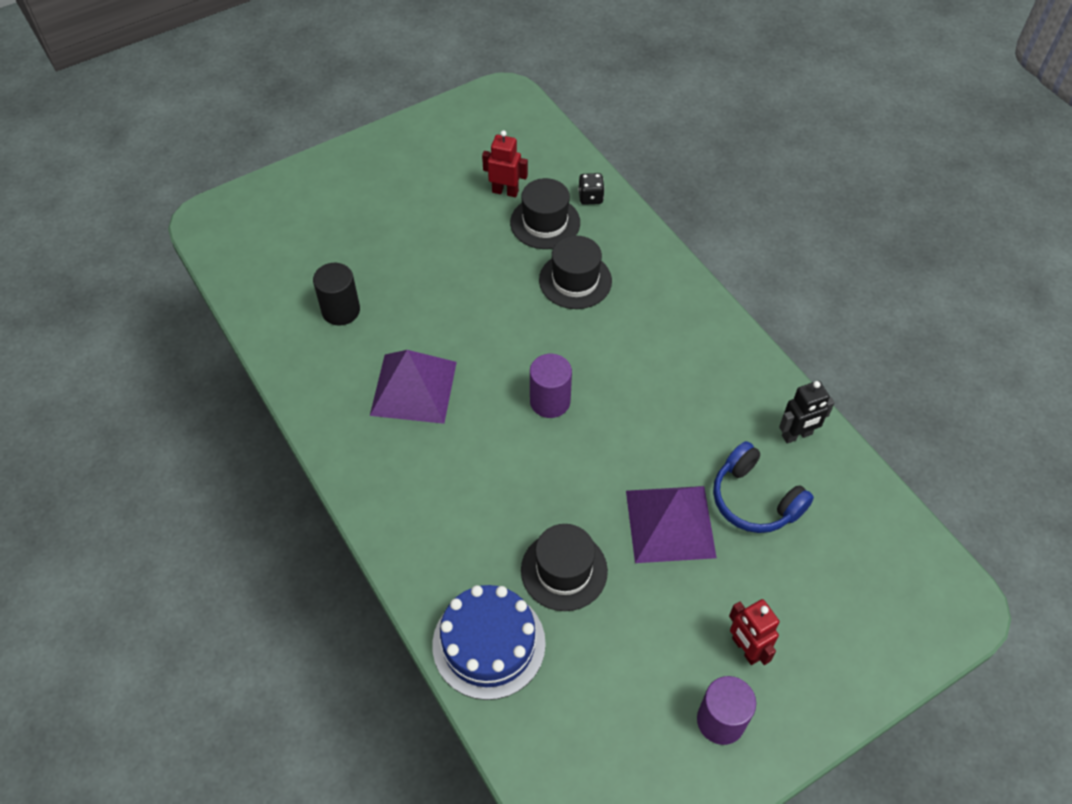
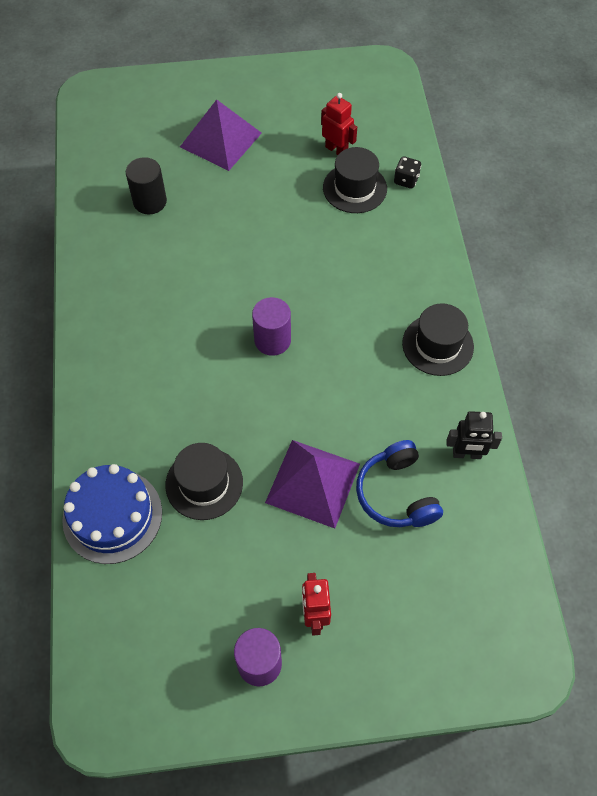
camera: 25 degrees right, 5 degrees up
purple pyramid [370,350,457,424] -> purple pyramid moved to [180,100,262,171]
black hat [539,236,612,309] -> black hat moved to [402,303,474,376]

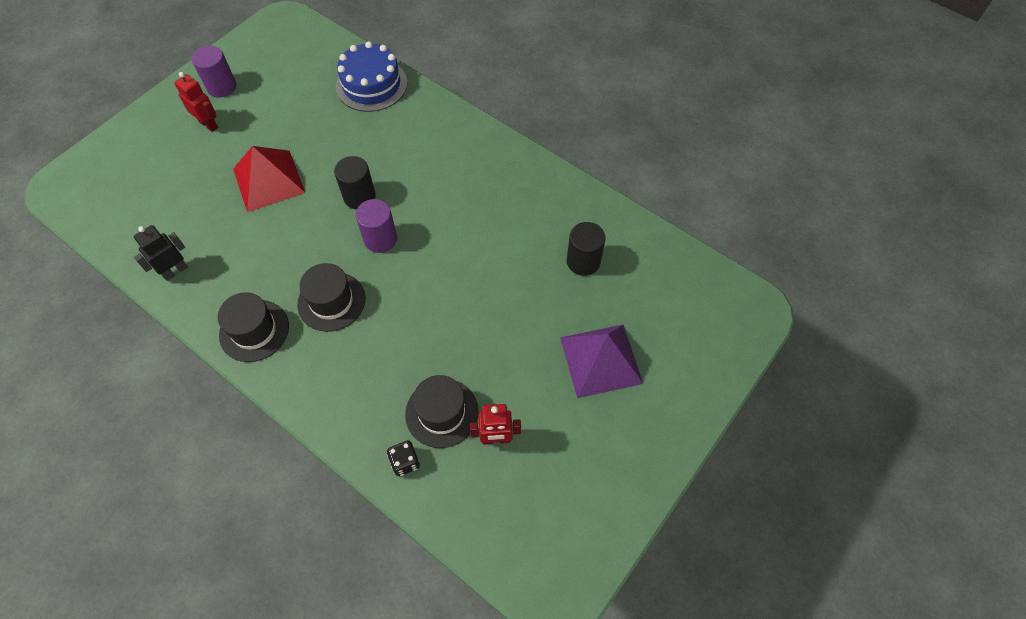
camera: 135 degrees right, 0 degrees up
black hat [165,443,243,520] -> black hat moved to [297,263,365,332]
purple pyramid [265,440,360,529] -> red pyramid [233,146,305,212]
blue headphones [356,440,443,527] -> none
none -> black cylinder [334,156,376,209]

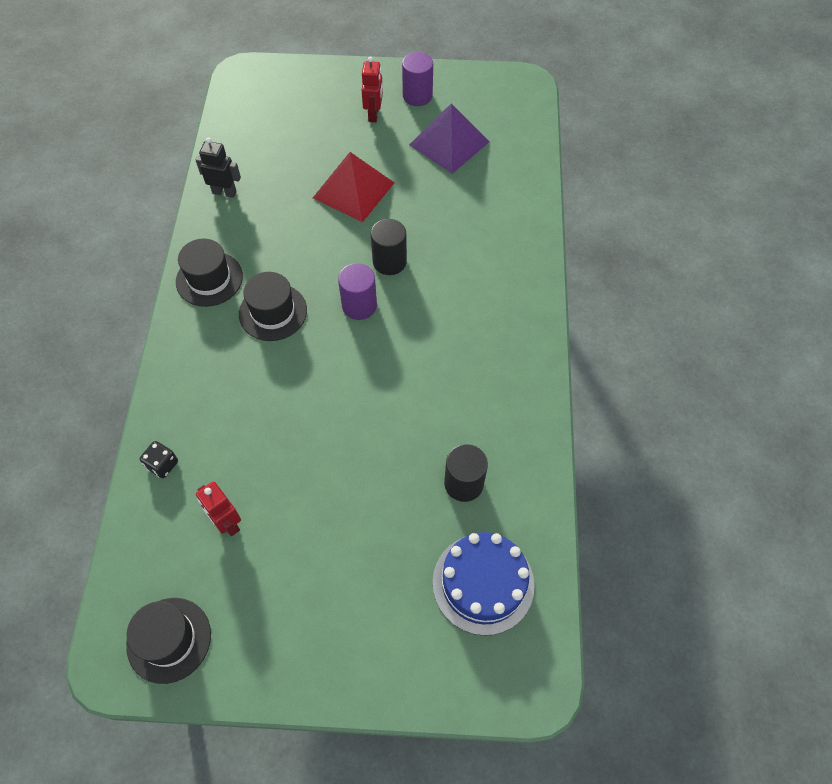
camera: 55 degrees right, 0 degrees up
blue cake [336,41,407,112] -> blue cake moved to [433,532,535,636]
black hat [405,375,479,448] -> black hat moved to [126,598,211,684]
purple pyramid [560,325,643,398] -> purple pyramid moved to [409,104,489,174]

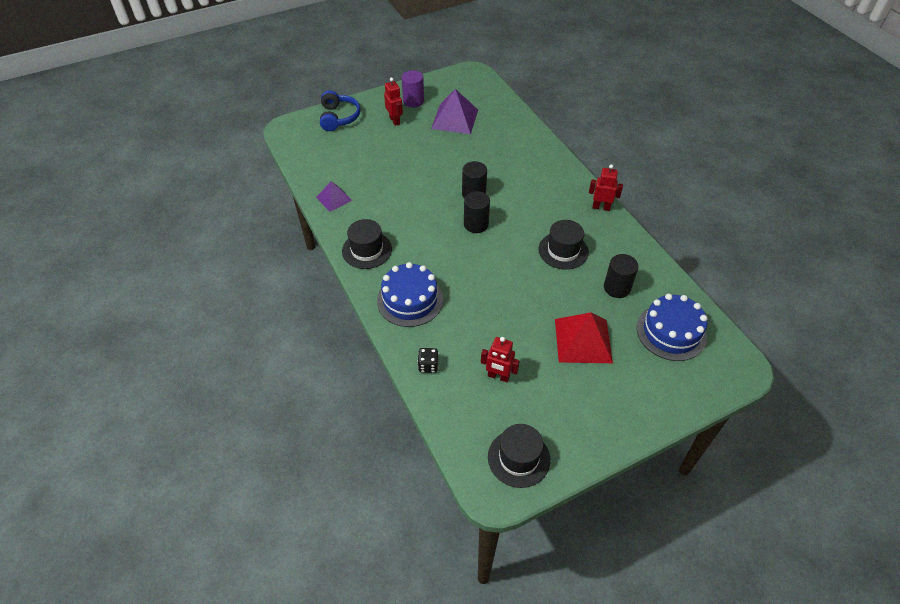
camera: 30 degrees left, 10 degrees down
black robot [196,137,241,198] -> purple pyramid [316,181,352,212]
black hat [239,272,307,341] -> black hat moved to [539,220,589,270]
red pyramid [313,152,394,222] -> red pyramid moved to [555,312,613,363]
purple cylinder [338,263,377,320] -> black cylinder [464,191,490,233]
none -> blue headphones [320,90,361,131]
none -> blue cake [377,262,443,327]
none -> red robot [589,164,623,211]

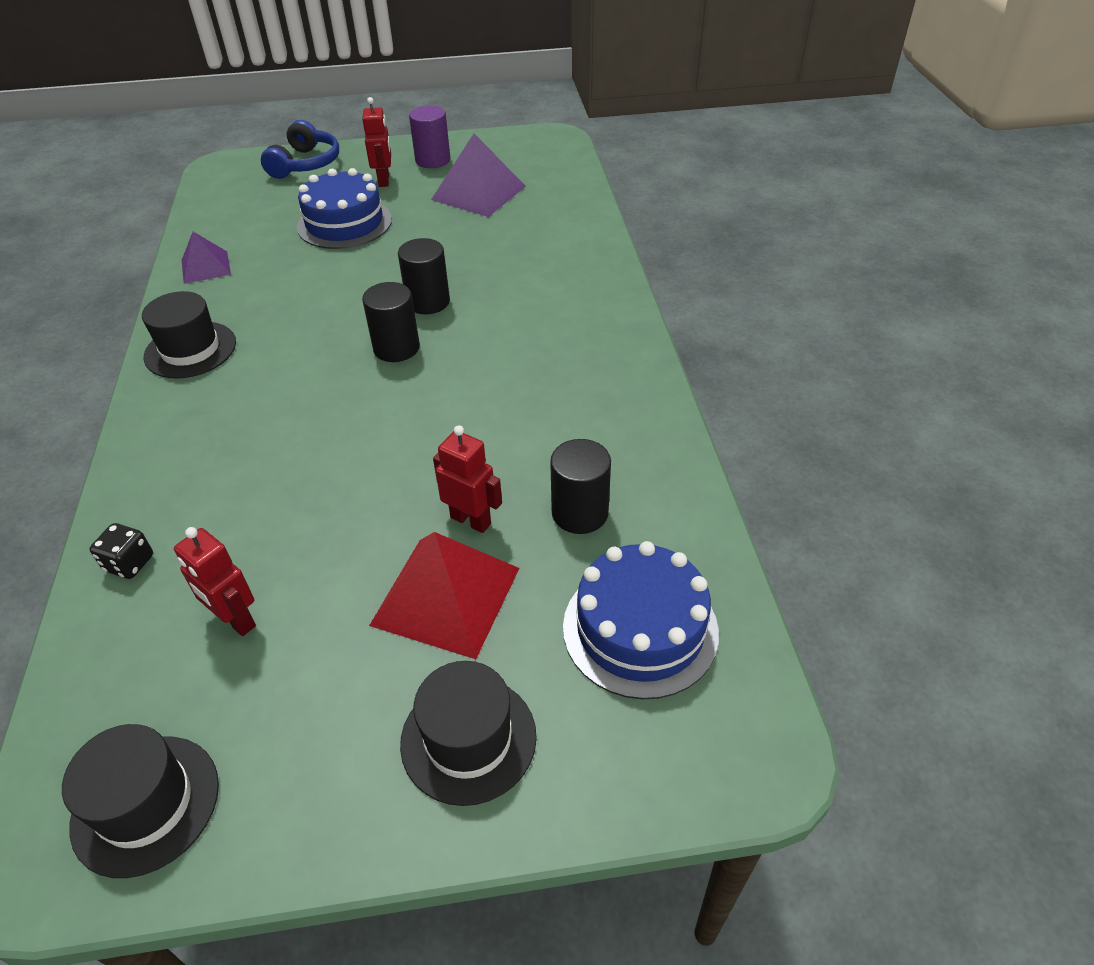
camera: 20 degrees right, 5 degrees down
blue cake [377,262,443,327] -> blue cake moved to [297,168,392,249]
black hat [539,220,589,270] -> black hat moved to [400,661,537,806]
red robot [589,164,623,211] -> red robot moved to [433,425,502,533]

